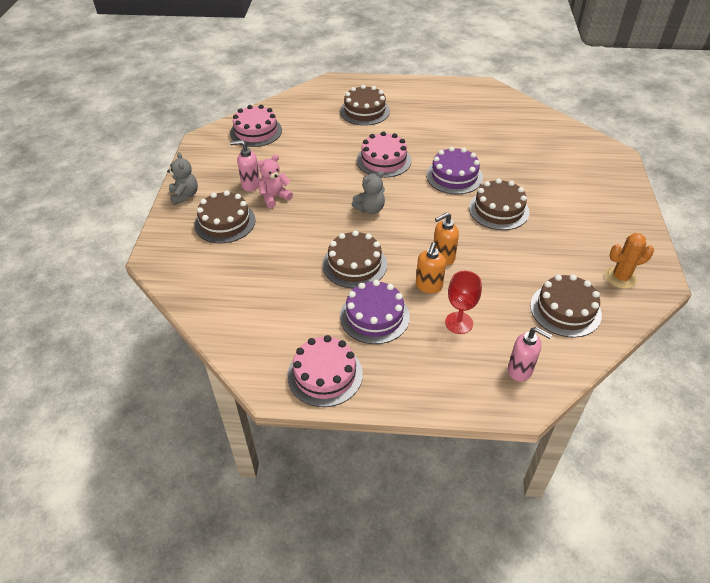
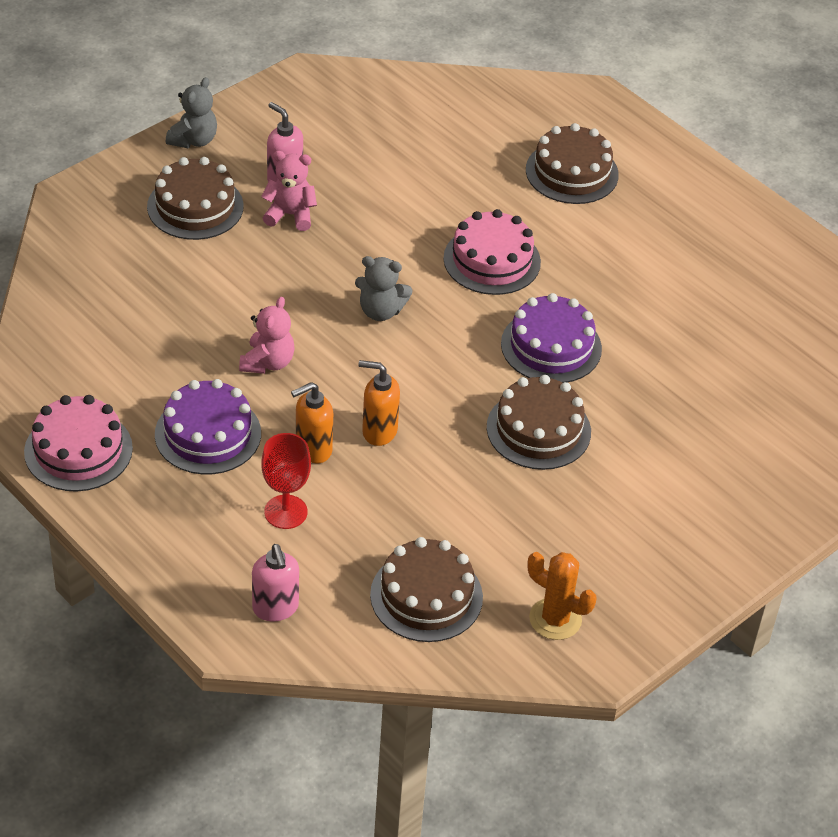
camera: 40 degrees right, 0 degrees up
pink cake [230,105,282,147] -> none
brown cake [323,230,387,289] -> pink teddy bear [239,297,295,374]

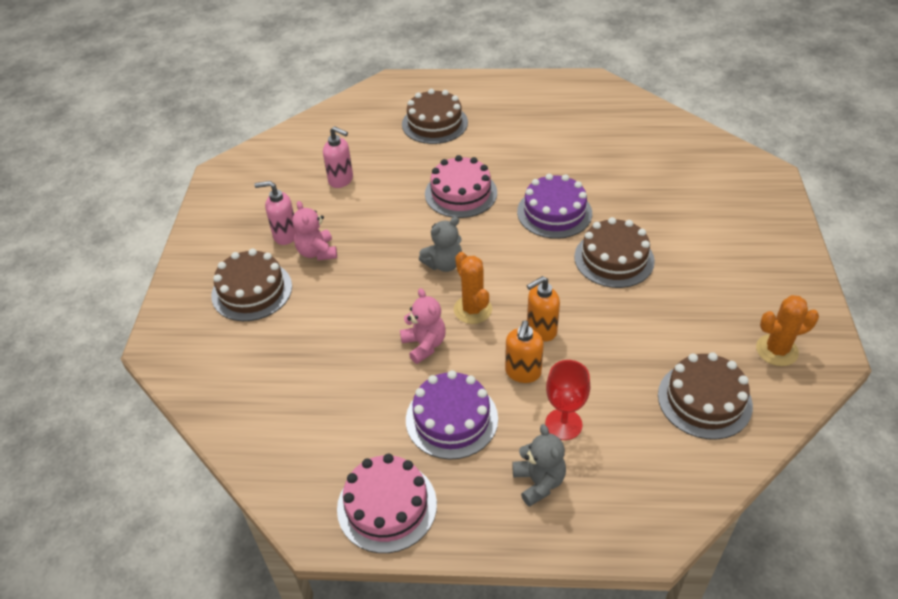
camera: 40 degrees left, 0 degrees up
grey teddy bear [166,77,217,148] -> grey teddy bear moved to [512,424,566,507]
pink soap dispenser [252,544,299,621] -> pink soap dispenser moved to [323,126,353,188]
pink teddy bear [261,151,317,231] -> pink teddy bear turned 75 degrees counterclockwise [292,201,337,260]
none -> orange cactus [454,252,492,324]

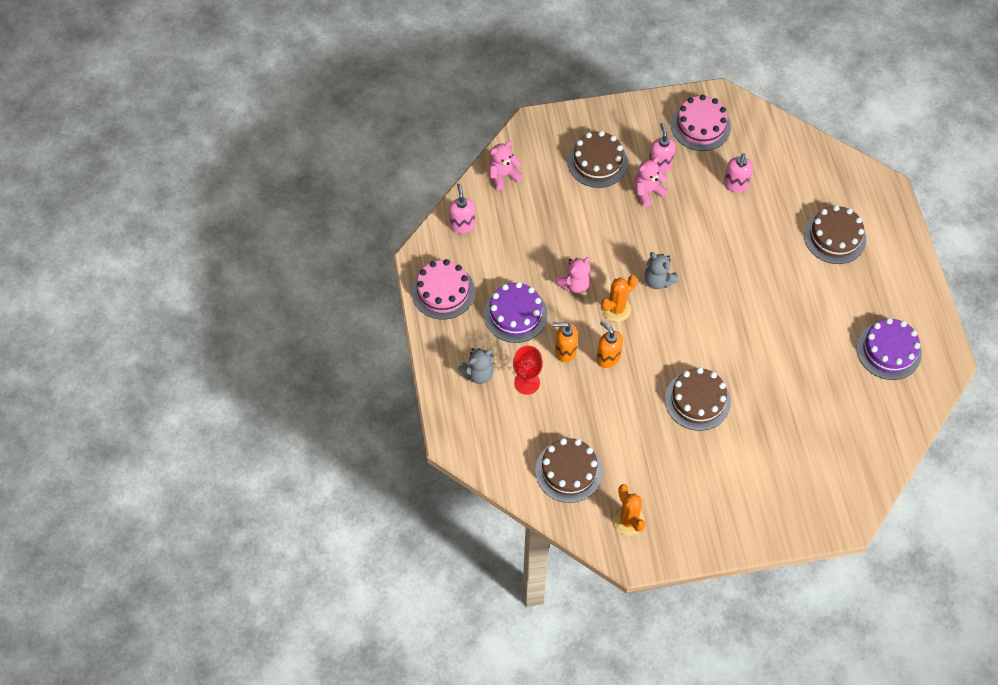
camera: 75 degrees right, 15 degrees up
pink cake [425,155,497,218] -> pink cake moved to [671,95,731,151]
purple cake [517,174,592,239] -> purple cake moved to [856,318,922,380]
none -> pink soap dispenser [449,183,475,233]
none -> pink teddy bear [489,141,523,190]

